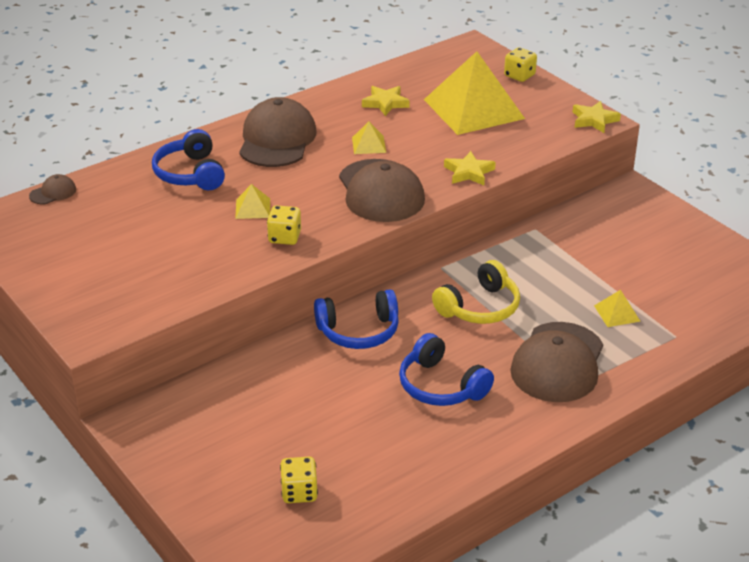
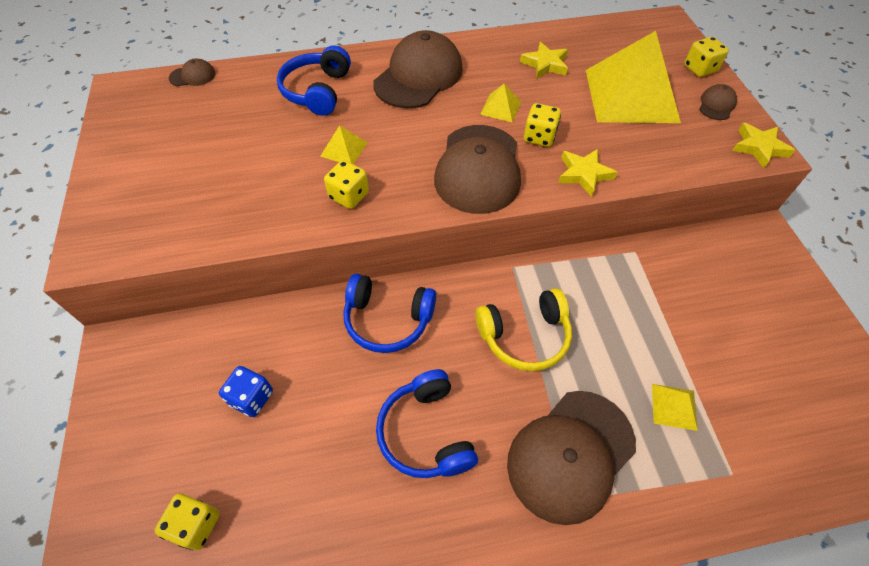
camera: 25 degrees right, 20 degrees up
none -> blue dice [219,366,273,417]
none -> yellow dice [524,103,561,147]
none -> brown cap [699,84,737,120]

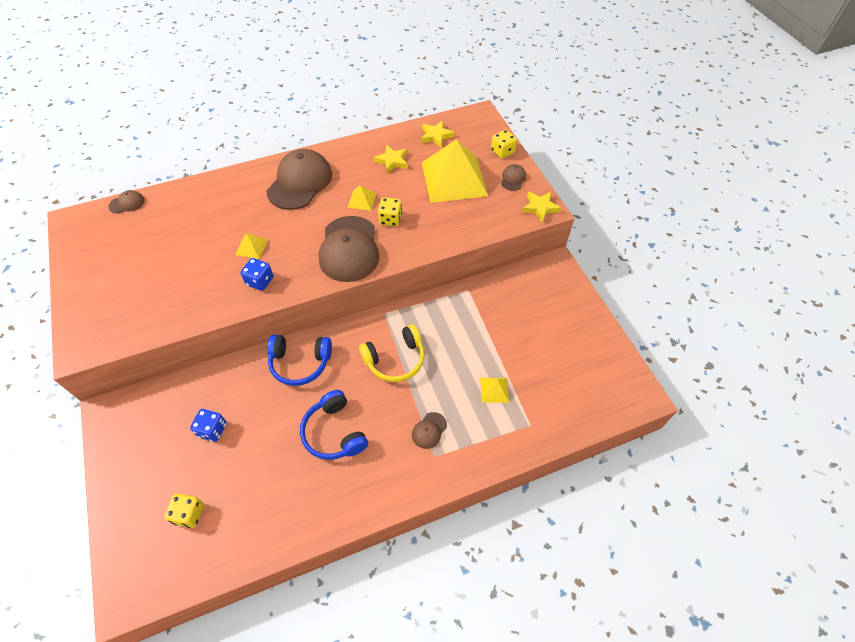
camera: 10 degrees left, 0 degrees up
blue headphones [277,45,351,116] -> none
yellow dice [324,160,369,209] -> blue dice [240,258,273,291]
brown cap [507,391,636,525] -> brown cap [412,412,447,449], size x0.44
yellow star [558,149,618,197] -> yellow star moved to [421,120,455,147]

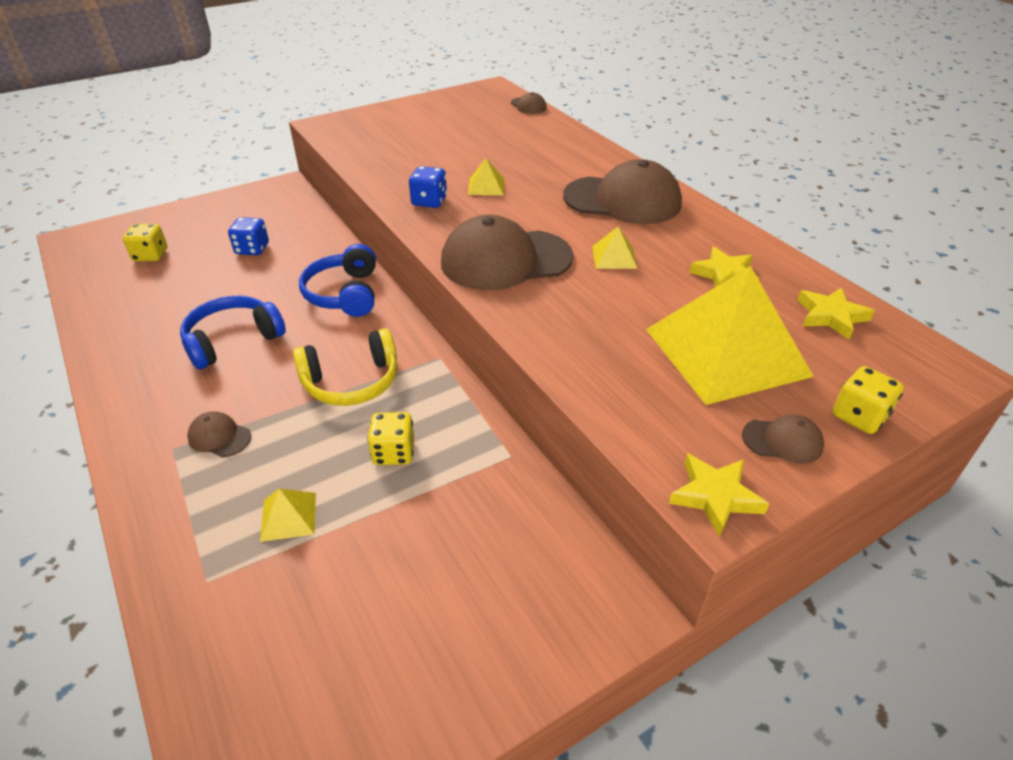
camera: 80 degrees right, 15 degrees down
yellow headphones [359,324,425,382] -> yellow headphones turned 75 degrees counterclockwise [293,328,397,406]
yellow dice [378,198,402,226] -> yellow dice moved to [367,412,414,465]

